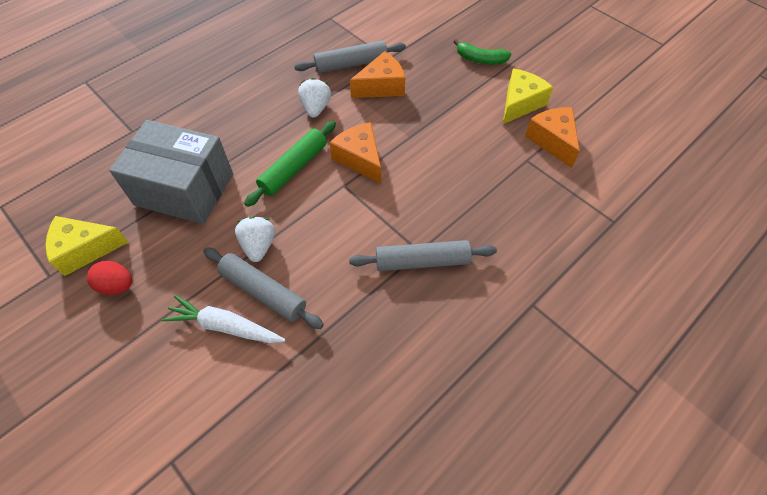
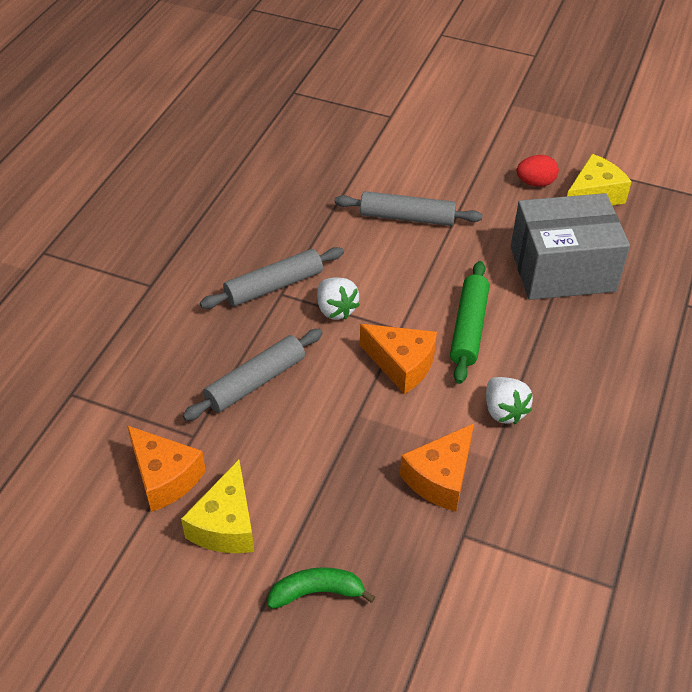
camera: 155 degrees right, 10 degrees down
white carrot [161,295,285,343] -> none
white strawberry [235,216,275,262] -> white strawberry moved to [317,277,360,320]
grey rolling pin [294,40,406,73] -> grey rolling pin moved to [182,329,323,421]

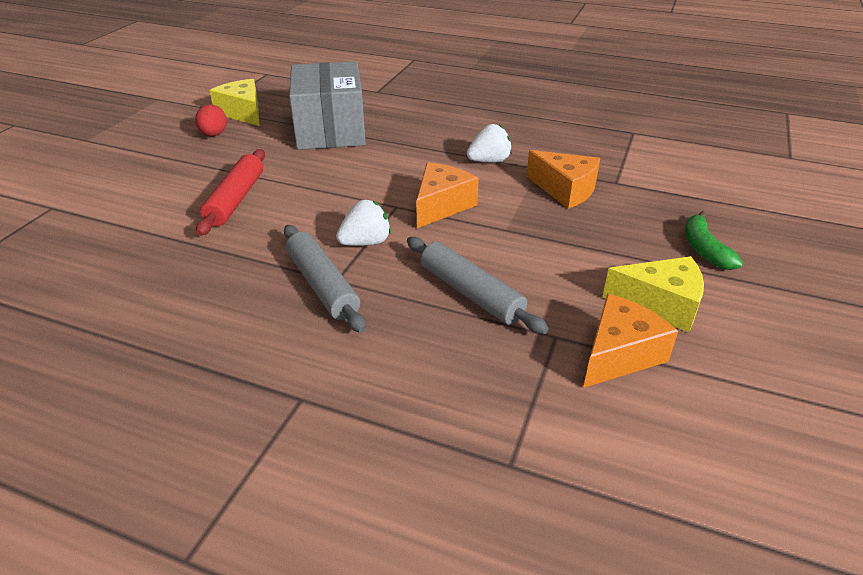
camera: 90 degrees left, 10 degrees down
grey rolling pin [334,191,483,226] -> red rolling pin [196,149,265,236]
green rolling pin [450,261,490,384] -> none

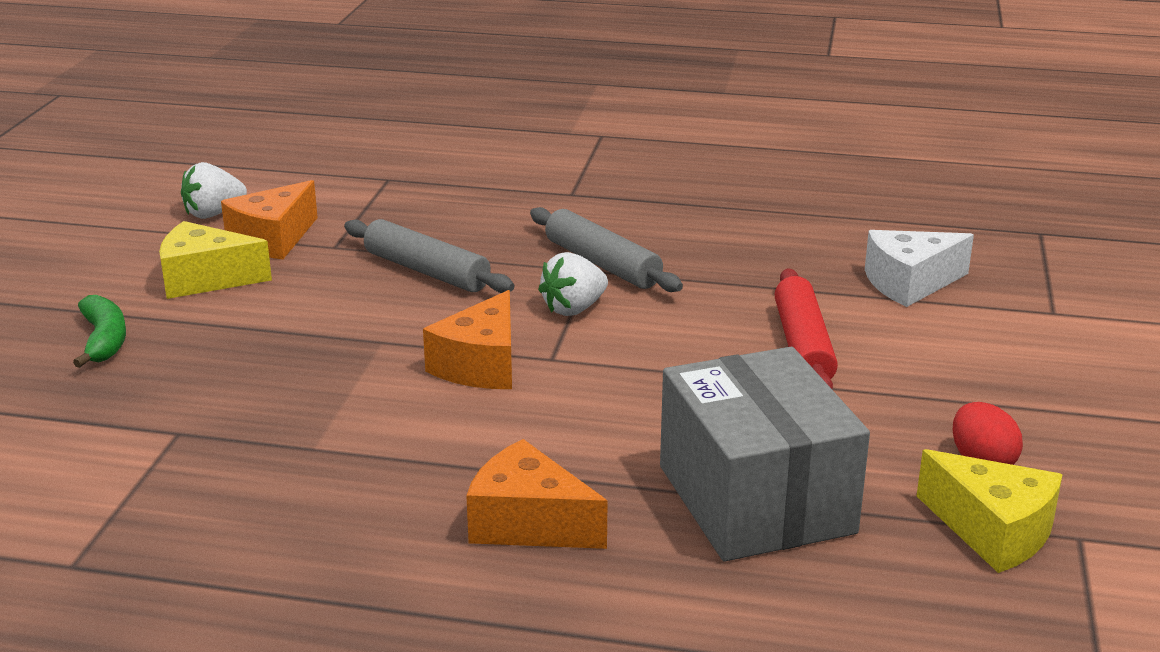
camera: 170 degrees right, 10 degrees down
white strawberry [467,124,512,163] -> white strawberry moved to [181,162,247,219]
orange cheese [526,150,600,209] -> orange cheese moved to [466,439,607,549]
none -> white cheese [865,230,974,307]

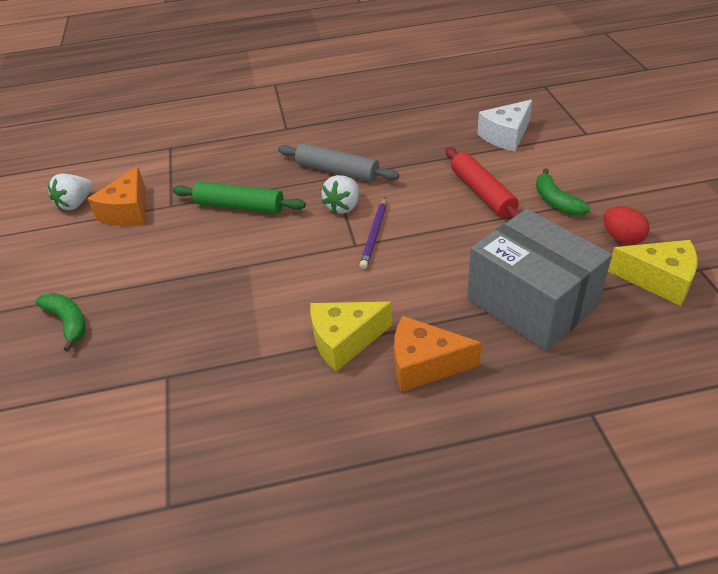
camera: 20 degrees left, 15 degrees up
yellow cheese [159,221,272,299] -> yellow cheese moved to [310,302,392,372]
grey rolling pin [344,219,514,293] -> green rolling pin [173,181,306,214]
orange cheese [423,290,512,389] -> none
none -> purple pencil [360,197,386,269]
none -> green banana [536,168,591,216]

